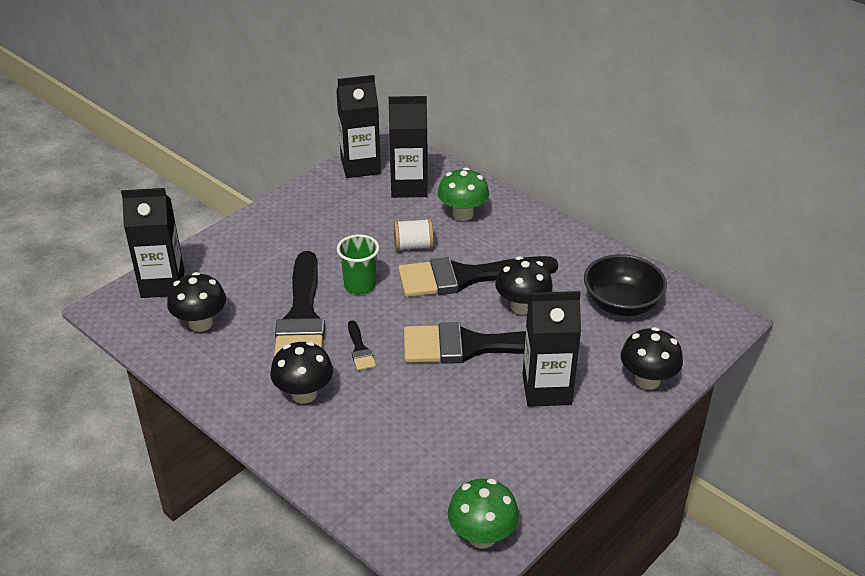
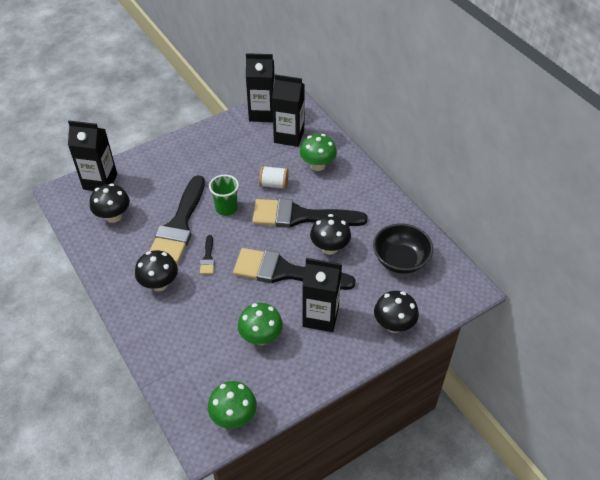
camera: 15 degrees right, 10 degrees up
none -> green mushroom [238,303,283,345]

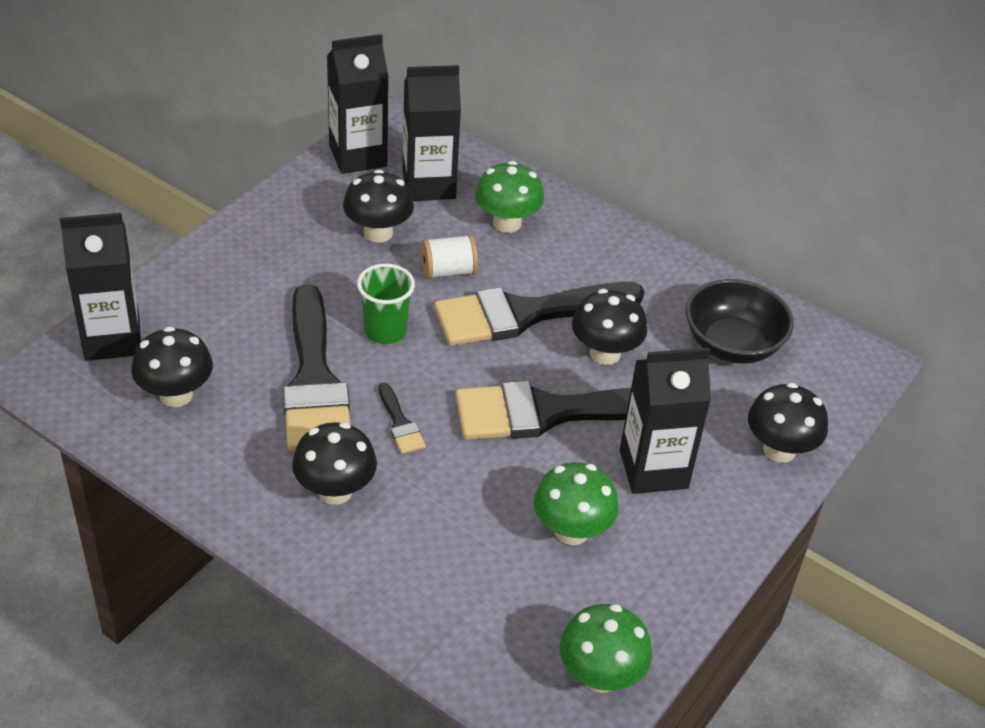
camera: 25 degrees left, 5 degrees down
none -> black mushroom [343,170,414,243]

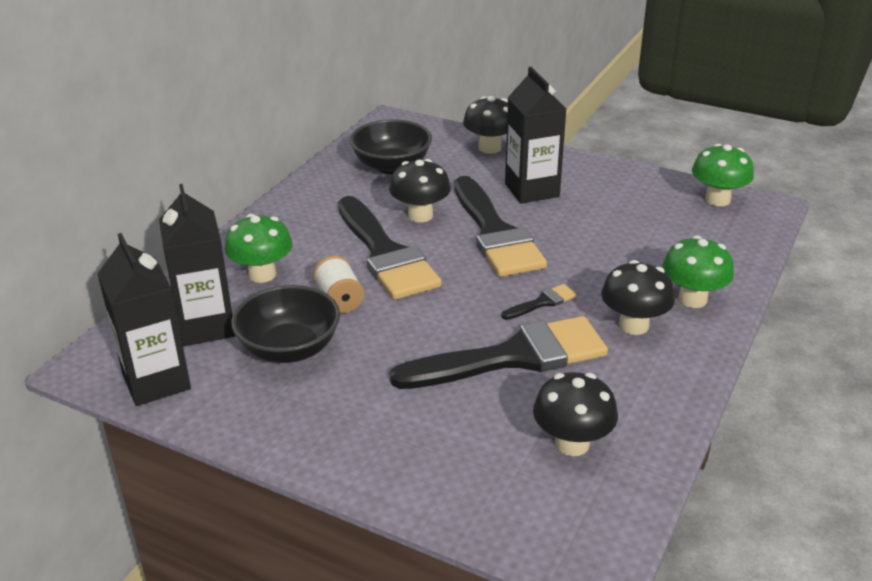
camera: 95 degrees left, 10 degrees down
black carton [60,213,141,361] -> none
black mushroom [343,170,414,243] -> black bowl [231,285,340,363]
green cup [357,264,415,344] -> none
green mushroom [534,462,619,545] -> green mushroom moved to [662,235,734,308]

